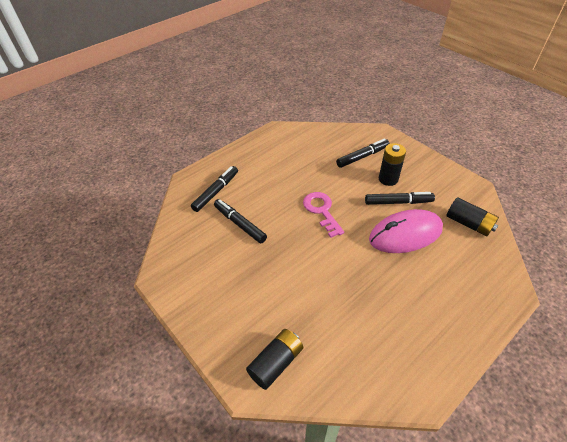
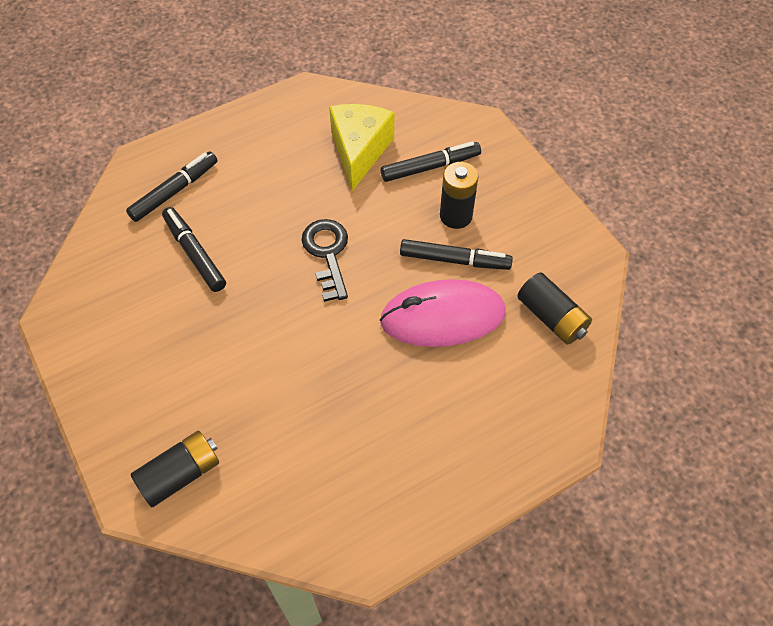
camera: 10 degrees right, 10 degrees up
pink key [303,192,344,238] -> black key [301,219,348,302]
none -> yellow cheese [329,104,394,191]

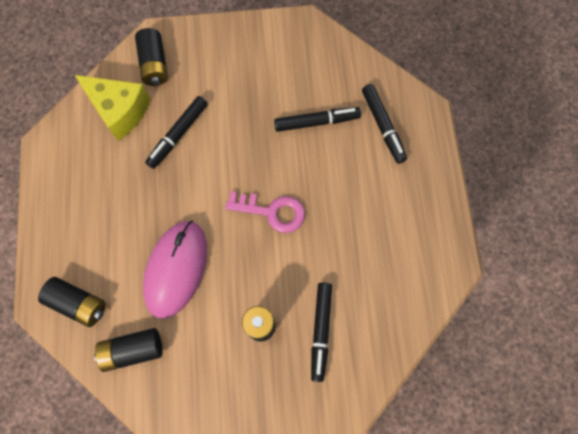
camera: 115 degrees right, 15 degrees up
black key [301,219,348,302] -> pink key [225,191,305,233]
yellow cheese [329,104,394,191] -> yellow cheese moved to [75,75,150,141]
black marker [400,239,513,270] -> black marker moved to [145,96,208,169]
none -> black battery [38,277,105,327]

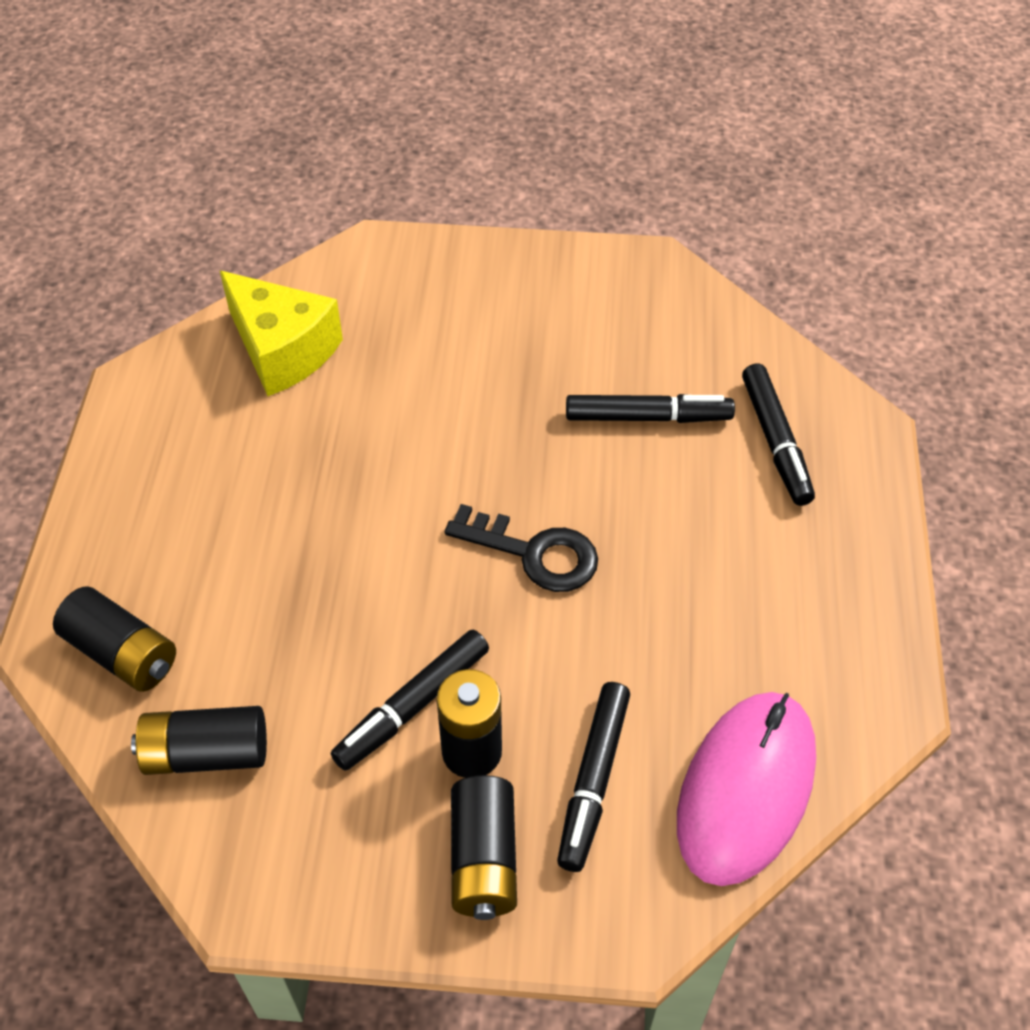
camera: 10 degrees right, 20 degrees down
black battery [135,28,168,86] -> black battery moved to [451,775,517,920]
pink mouse [143,220,207,319] -> pink mouse moved to [677,692,816,886]
black marker [145,96,208,169] -> black marker moved to [331,630,489,771]
pink key [225,191,305,233] -> black key [444,504,598,592]

